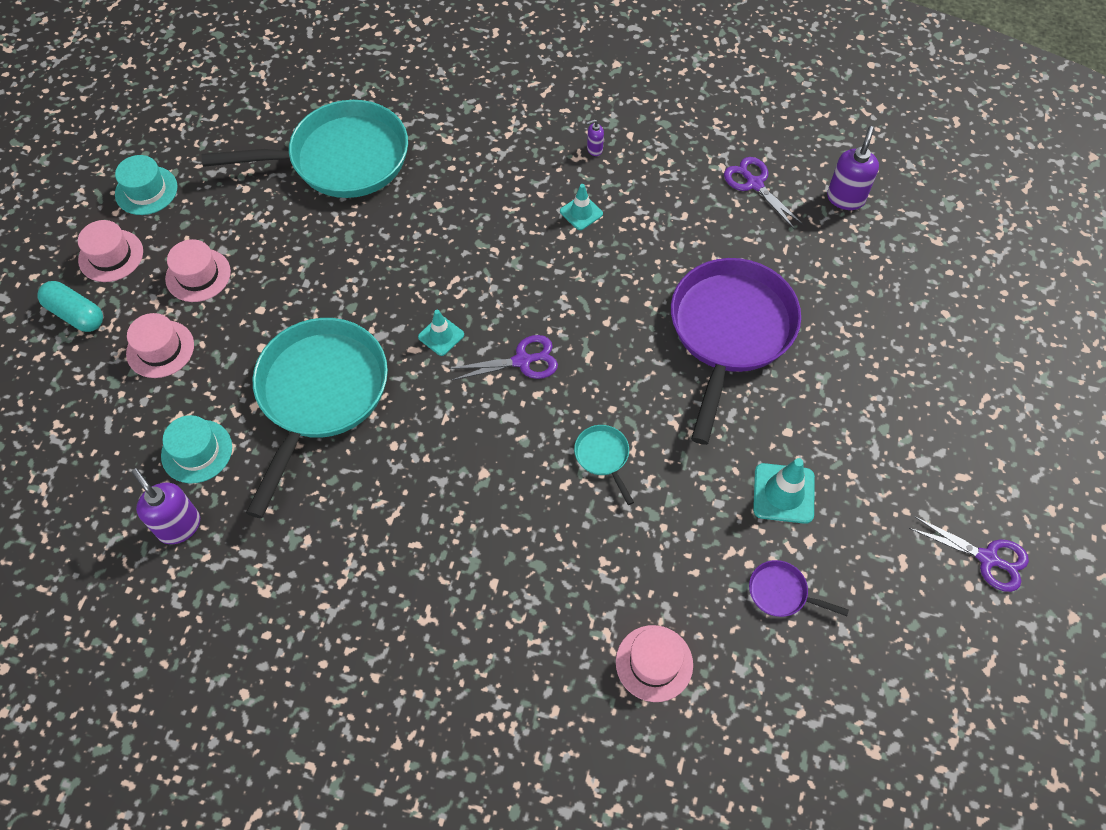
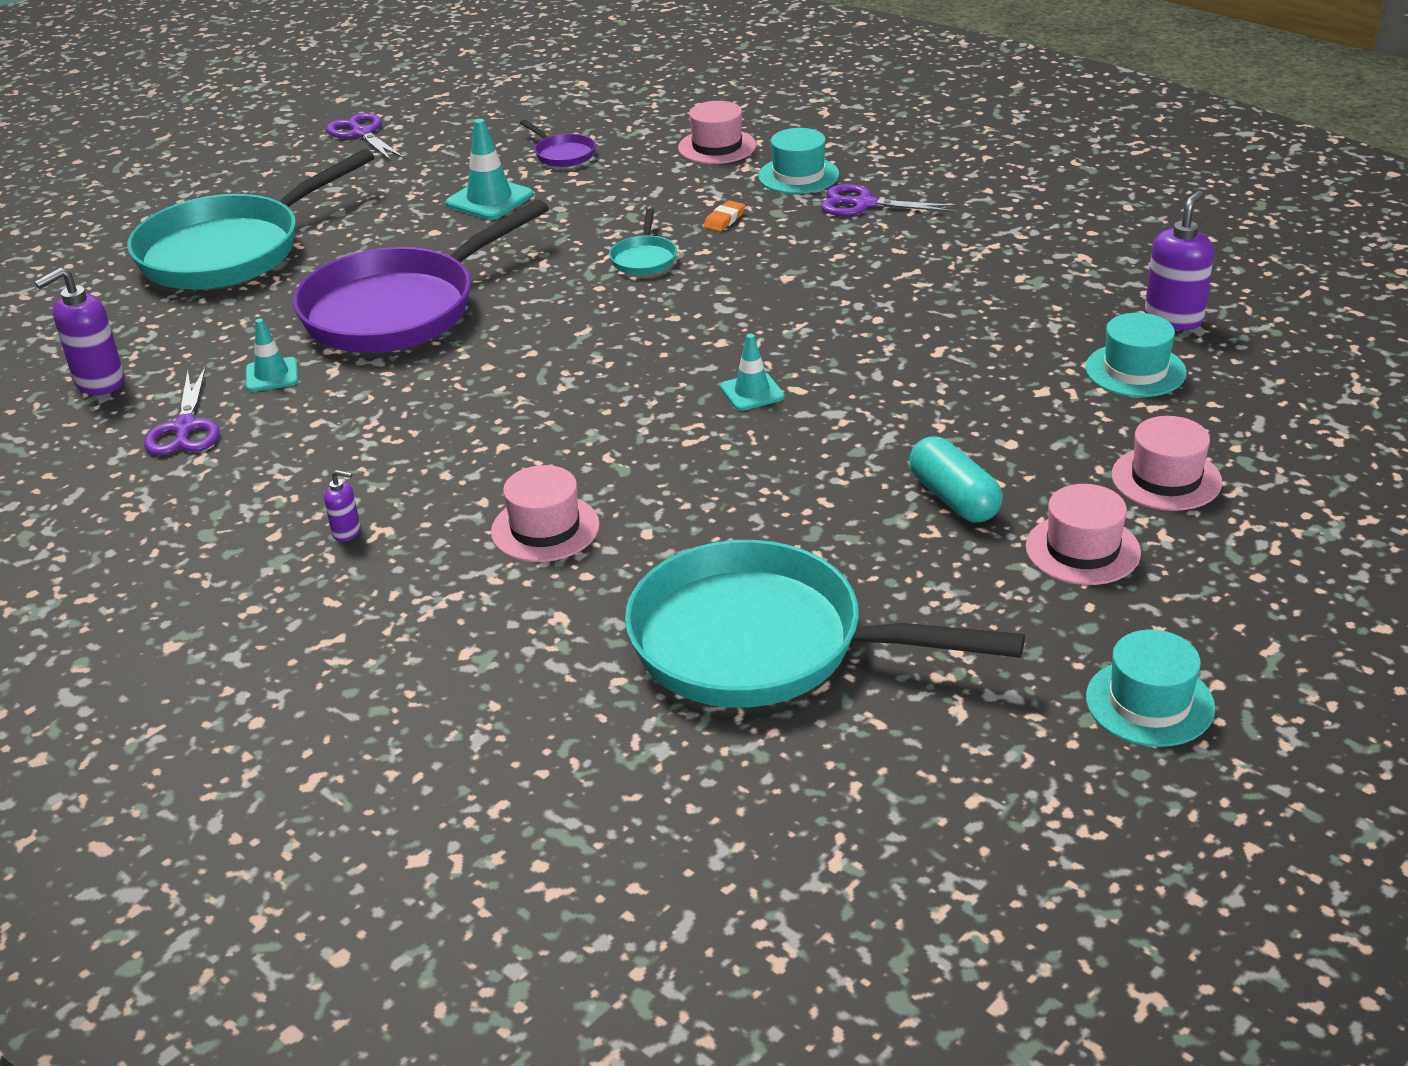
camera: 150 degrees left, 25 degrees down
turquoise capsule [37,281,103,332] -> turquoise capsule moved to [909,436,1003,522]
pink hat [78,220,143,282] -> pink hat moved to [491,465,600,562]
purple soap dispenser [131,468,200,544] -> purple soap dispenser turned 135 degrees counterclockwise [1145,191,1214,330]
turquoise pan [246,318,388,518] -> turquoise pan moved to [127,149,375,290]
purple scissors [449,335,558,381] -> purple scissors moved to [821,184,957,216]
turquoise traffic cone [560,184,603,230] -> turquoise traffic cone moved to [246,319,298,392]
none -> orange eraser [704,200,745,232]
none -> turquoise hat [758,128,839,194]

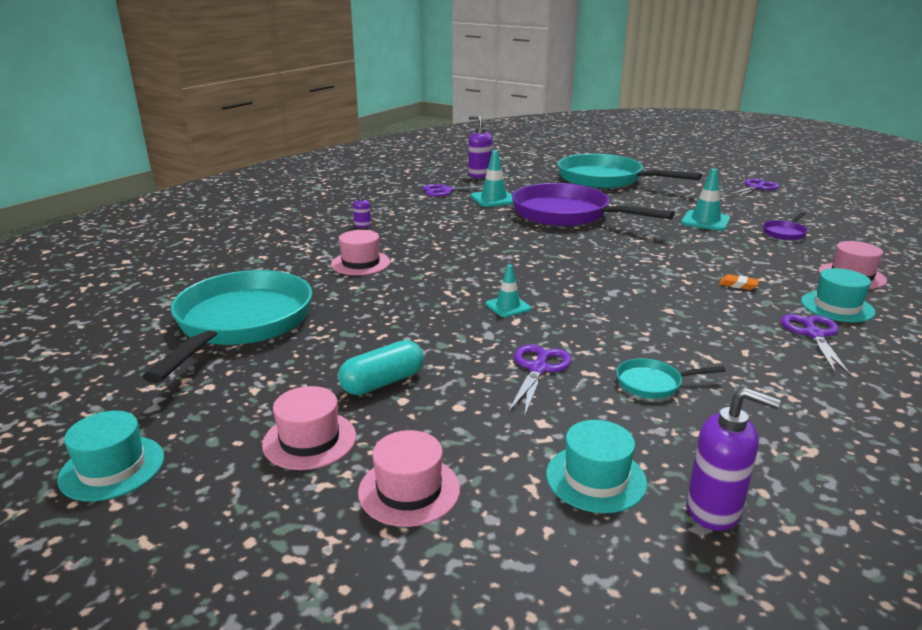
camera: 80 degrees right, 10 degrees down
turquoise traffic cone [246,319,298,392] -> turquoise traffic cone [471,150,514,207], size x1.55
turquoise pan [609,208,677,275] -> turquoise pan moved to [616,358,725,399]
none -> purple scissors [508,344,572,415]

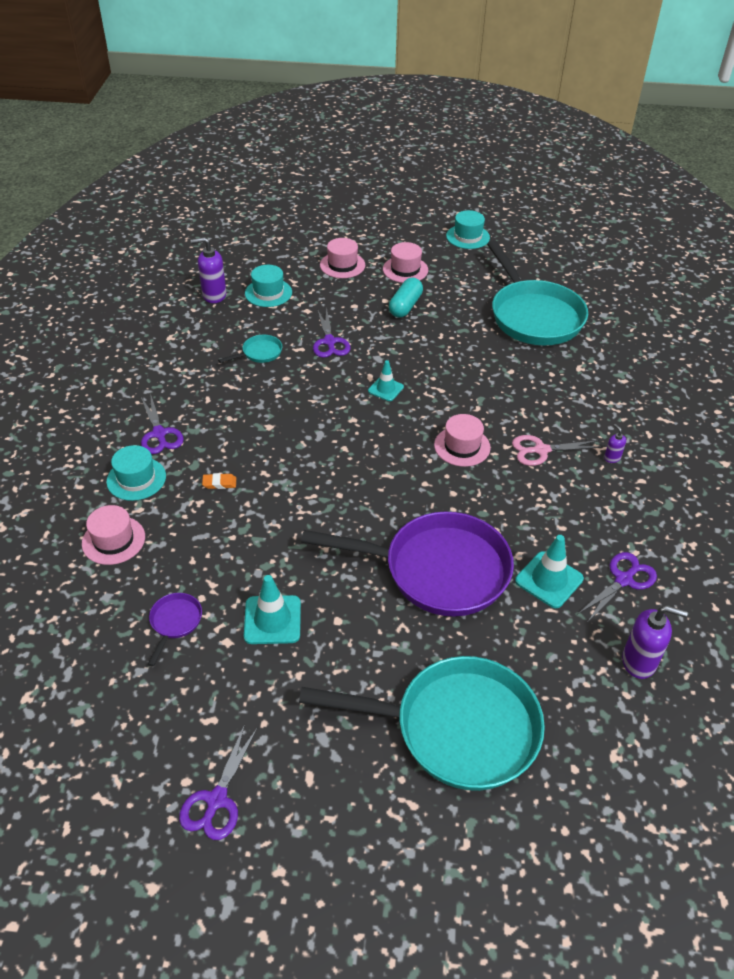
camera: 150 degrees right, 20 degrees up
pink hat [331,230,390,275] -> pink hat moved to [434,414,491,467]
none -> pink scissors [512,435,603,466]

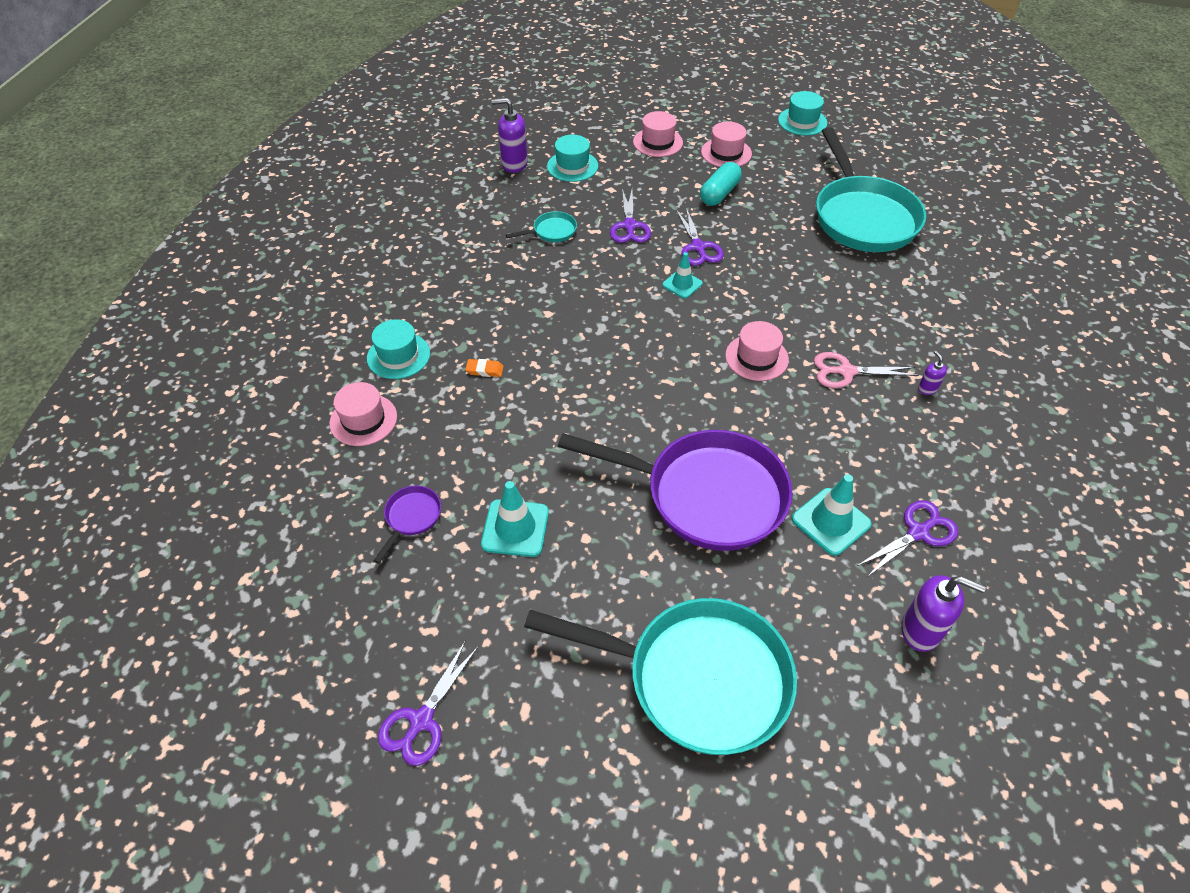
camera: 10 degrees right, 5 degrees up
purple scissors [141,393,184,454] -> purple scissors moved to [676,208,724,266]

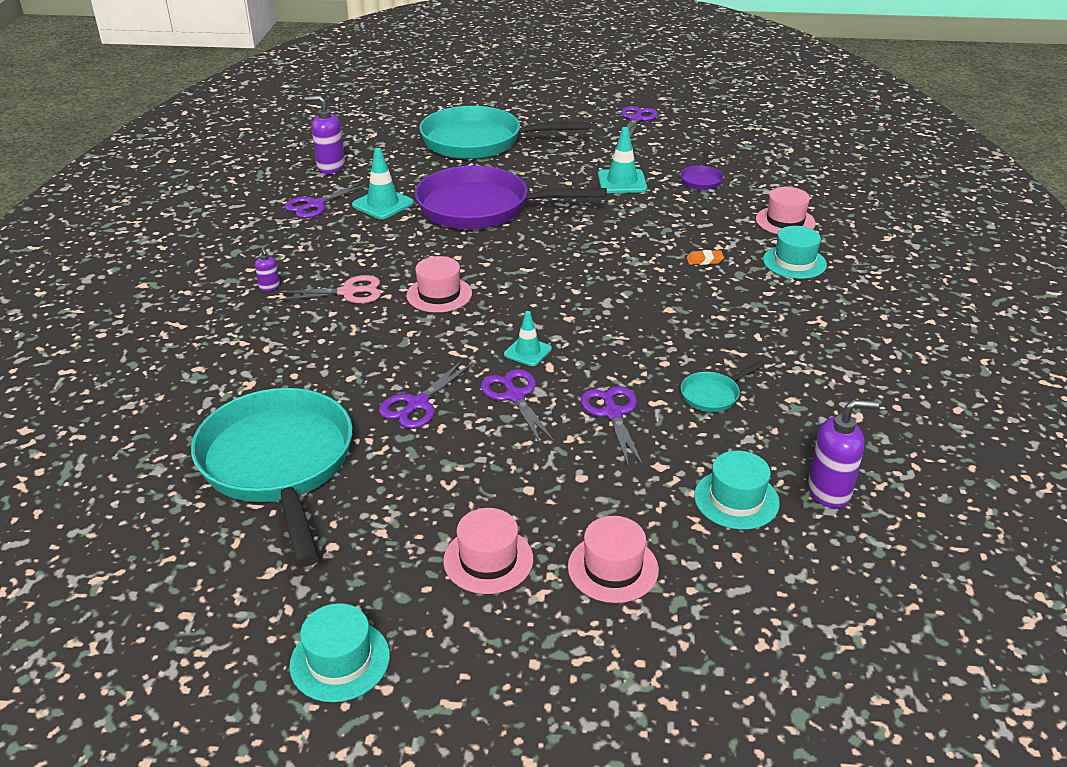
camera: 170 degrees right, 15 degrees down
turquoise capsule [700,162,742,206] -> none
none -> purple scissors [379,360,473,429]

